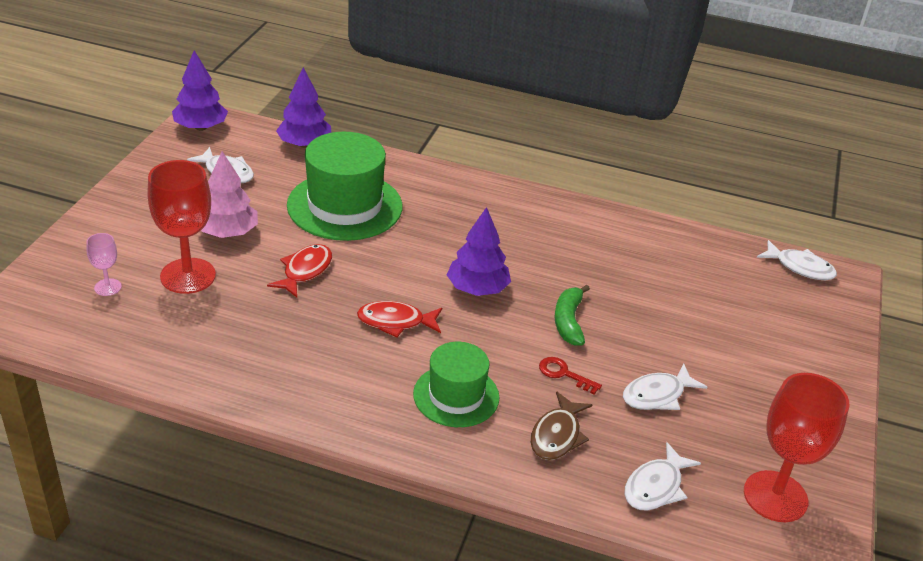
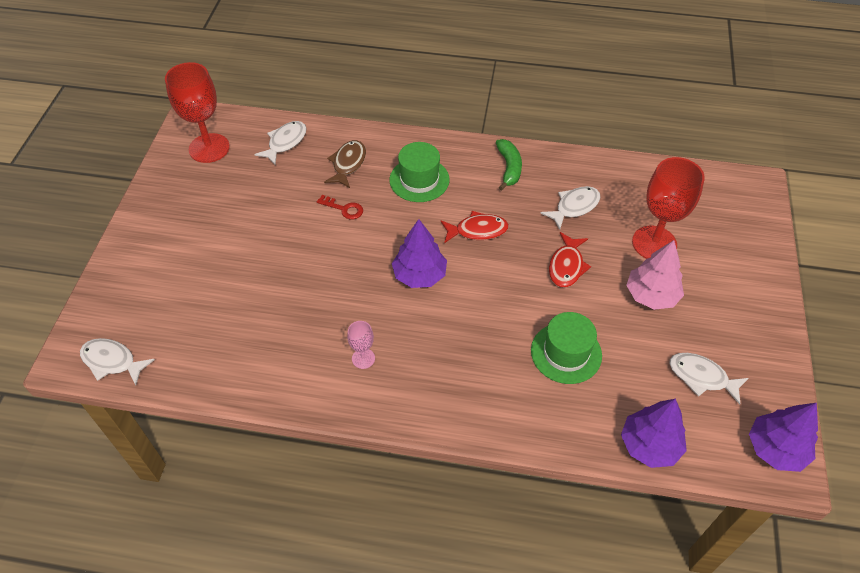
camera: 175 degrees right, 15 degrees up
pink goblet [86,233,122,296] -> pink goblet moved to [347,321,375,369]
green hat [287,132,402,241] -> green hat [531,312,602,384], size x0.62
green banana [554,285,590,346] -> green banana moved to [496,139,522,190]
white fish [623,364,707,410] -> white fish moved to [540,186,601,230]

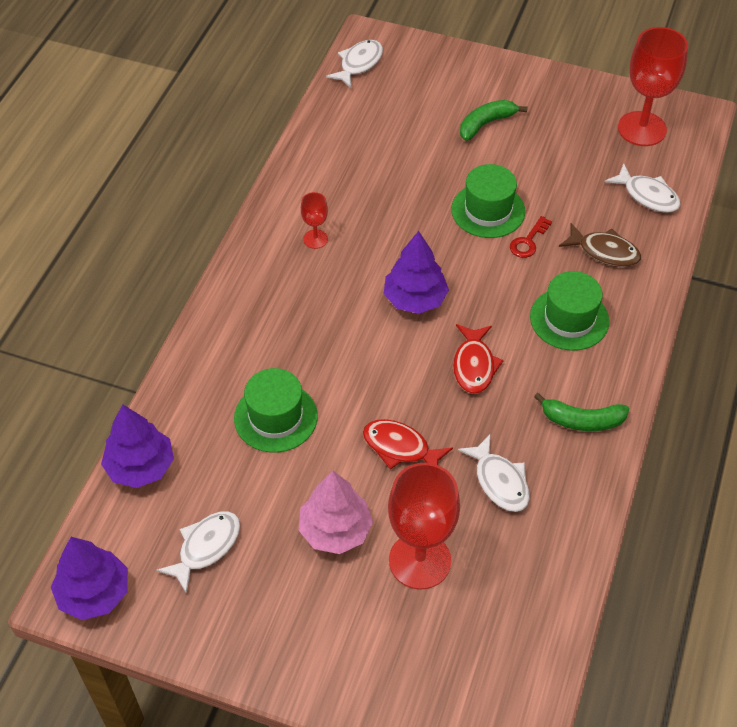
camera: 100 degrees right, 0 degrees up
pink goblet [347,321,375,369] -> red goblet [301,192,328,249]
none -> green hat [451,164,525,238]
none -> green banana [460,100,528,141]

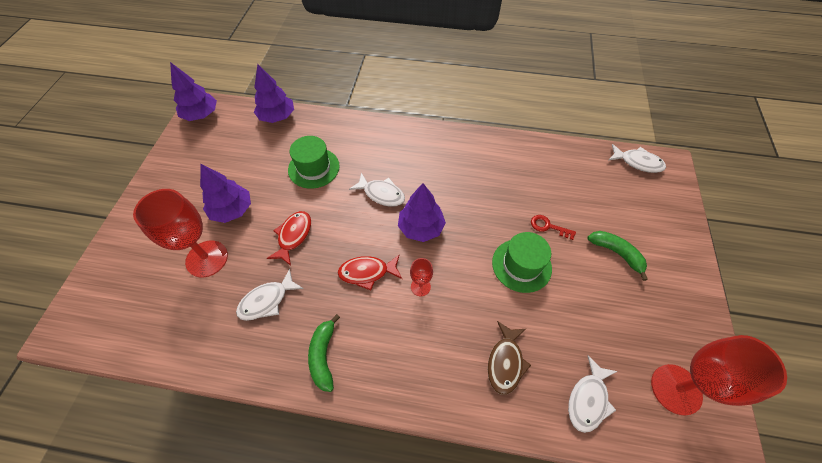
camera: 80 degrees right, 5 degrees up
white fish [156,511,240,594] -> white fish moved to [349,173,405,207]
pink tree [299,471,373,554] -> purple tree [200,164,251,223]
red goblet [301,192,328,249] -> red goblet moved to [410,258,433,296]
red key [510,216,552,258] -> red key moved to [531,215,576,240]
green hat [530,271,609,351] -> none

